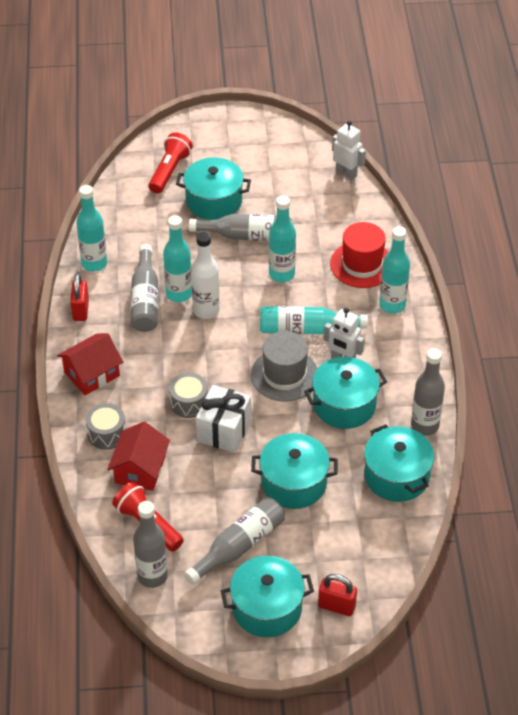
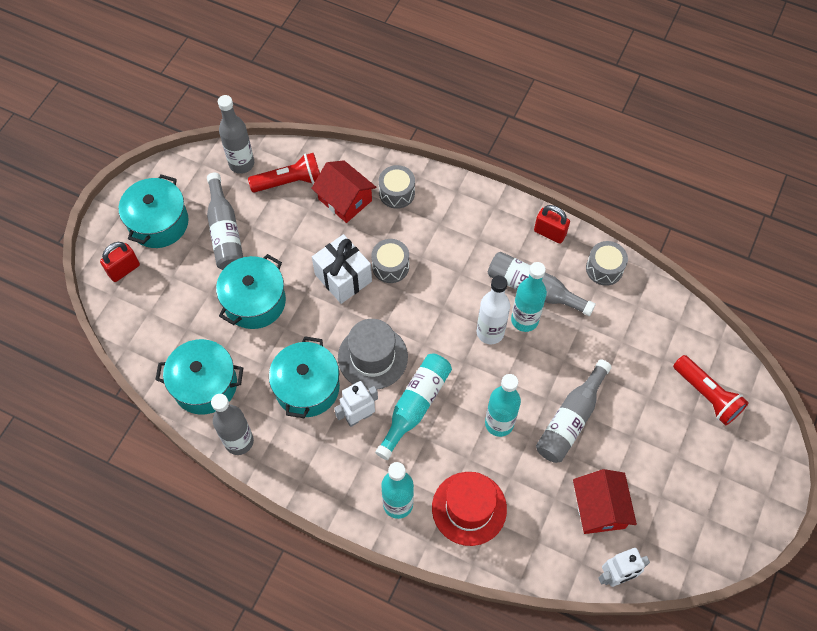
camera: 120 degrees right, 15 degrees up
red house [57,333,123,395] -> red house moved to [573,469,637,534]
turquoise bottle [76,185,107,272] -> grey drum [586,241,628,286]
turquoise pot [176,157,251,220] -> none

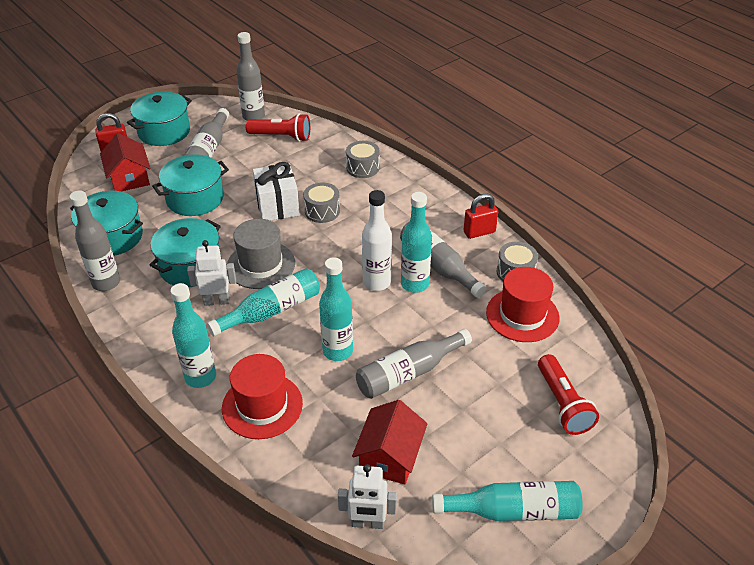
camera: 25 degrees right, 20 degrees down
red house [311,160,376,223] -> red house moved to [100,133,150,191]
red padlock [534,205,570,244] -> red padlock turned 75 degrees counterclockwise [463,194,498,239]
none -> turquoise bottle [432,481,583,521]
none -> red hat [486,267,560,342]

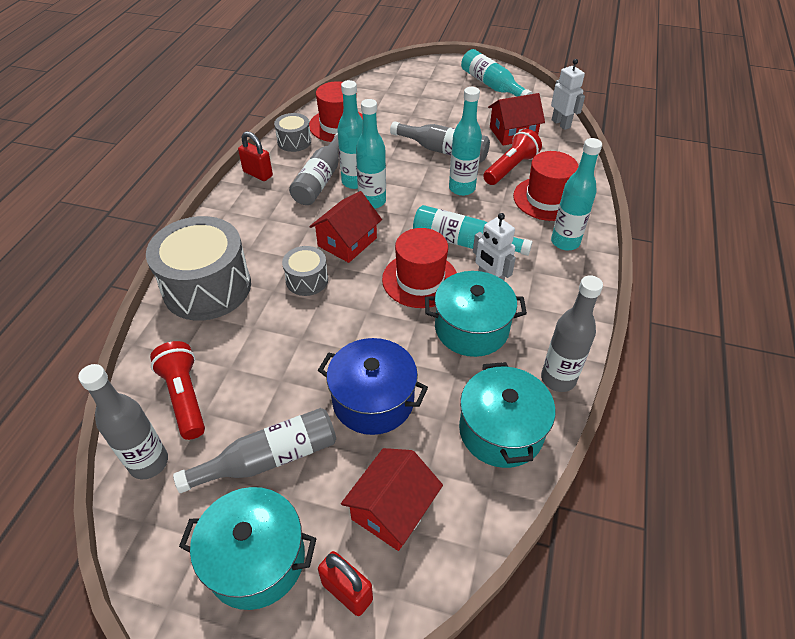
camera: 125 degrees left, 5 degrees up
turquoise pot [152,154,229,216] -> blue pot [318,338,428,435]
grey hat [227,219,295,289] -> red hat [382,228,457,308]
white gift [253,162,300,221] -> none
grey drum [346,141,379,178] -> grey drum [146,216,251,321], size x2.03
white bottle [362,190,392,291] -> turquoise bottle [356,99,386,209]
red flashlight [538,354,599,435] -> red flashlight moved to [483,129,542,185]
none -> red house [309,191,382,263]

